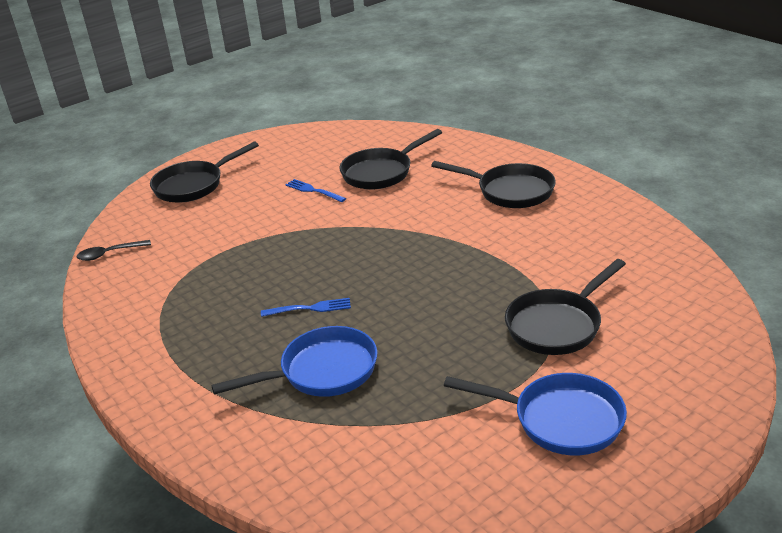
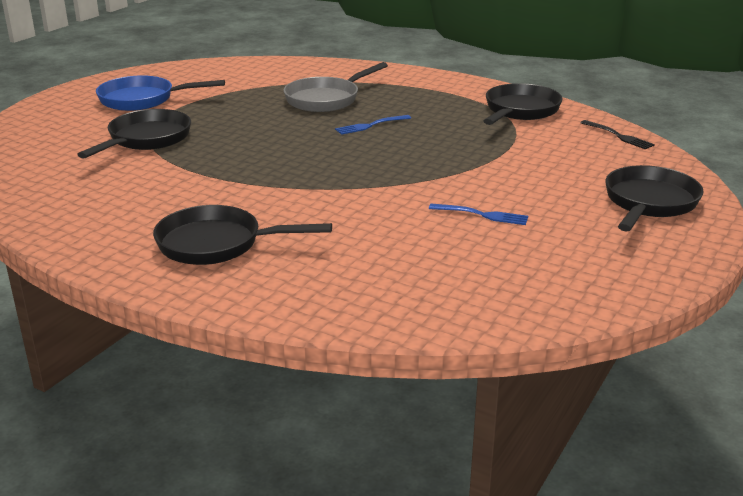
camera: 155 degrees right, 5 degrees down
black spoon [77,240,151,261] -> black fork [580,120,655,149]
blue pan [211,326,377,397] -> grey pan [283,62,388,112]
black pan [340,129,442,189] -> black pan moved to [484,83,563,125]

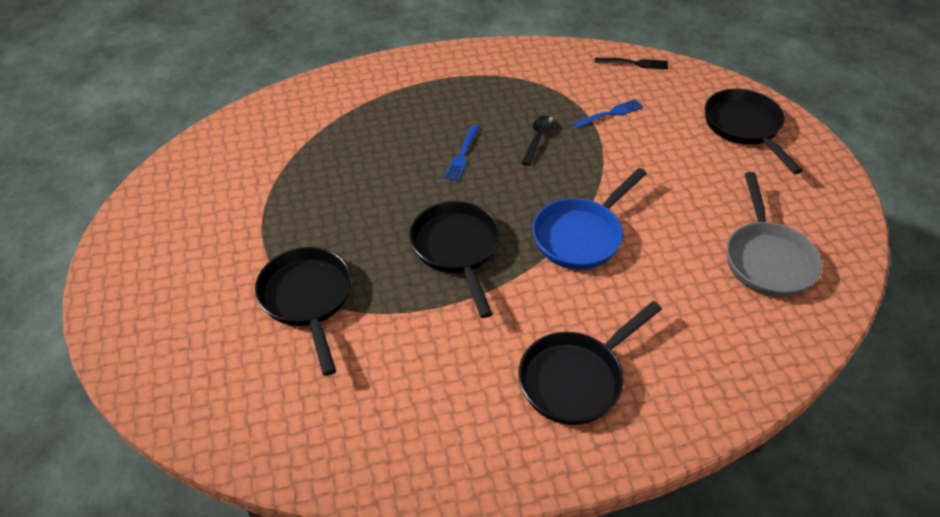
camera: 45 degrees left, 20 degrees up
blue pan [96,75,225,111] -> blue pan moved to [532,168,647,270]
grey pan [283,62,388,112] -> grey pan moved to [726,172,822,297]
blue fork [429,204,528,225] -> blue fork moved to [573,99,643,128]
black pan [484,83,563,125] -> black pan moved to [409,201,500,318]
none -> black spoon [521,115,555,166]

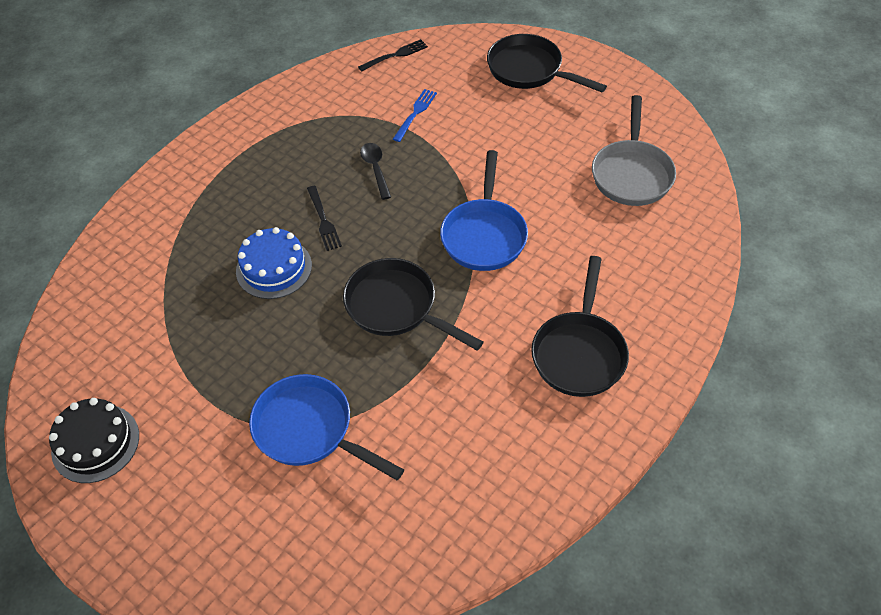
camera: 35 degrees left, 5 degrees up
black pan [255,247,351,376] -> blue pan [249,374,404,480]
blue fork [444,125,480,181] -> black fork [307,186,342,251]
grey pan [726,172,822,297] -> grey pan turned 45 degrees clockwise [592,95,676,206]
none -> black cake [49,398,139,483]
none -> blue cake [236,227,312,299]

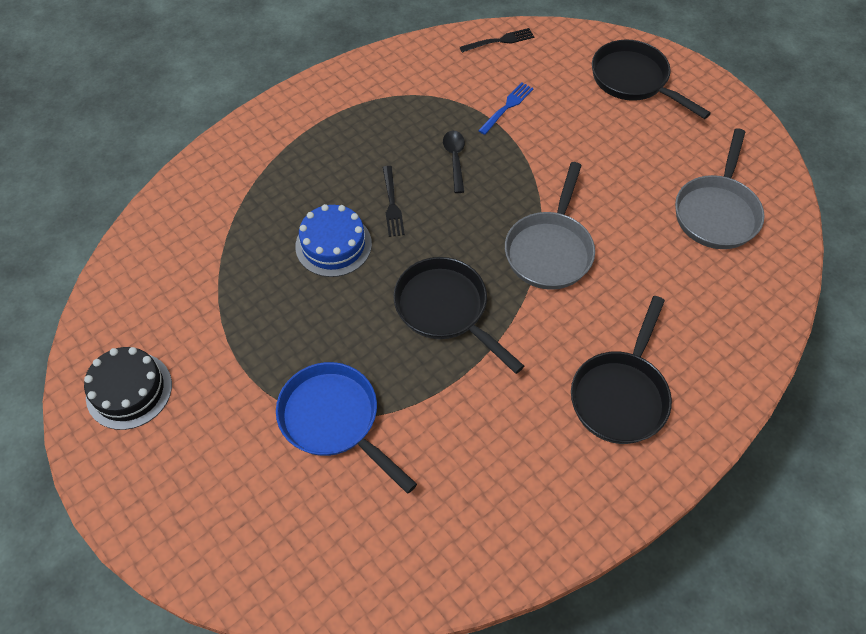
camera: 10 degrees right, 5 degrees up
blue pan [440,150,528,271] -> grey pan [505,162,595,290]

